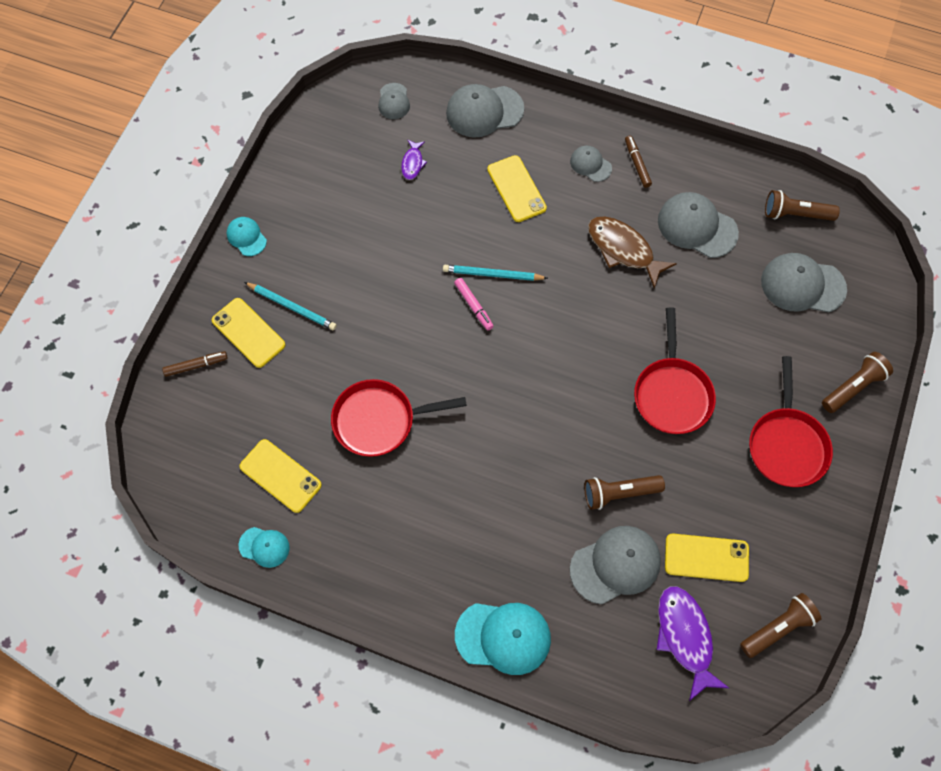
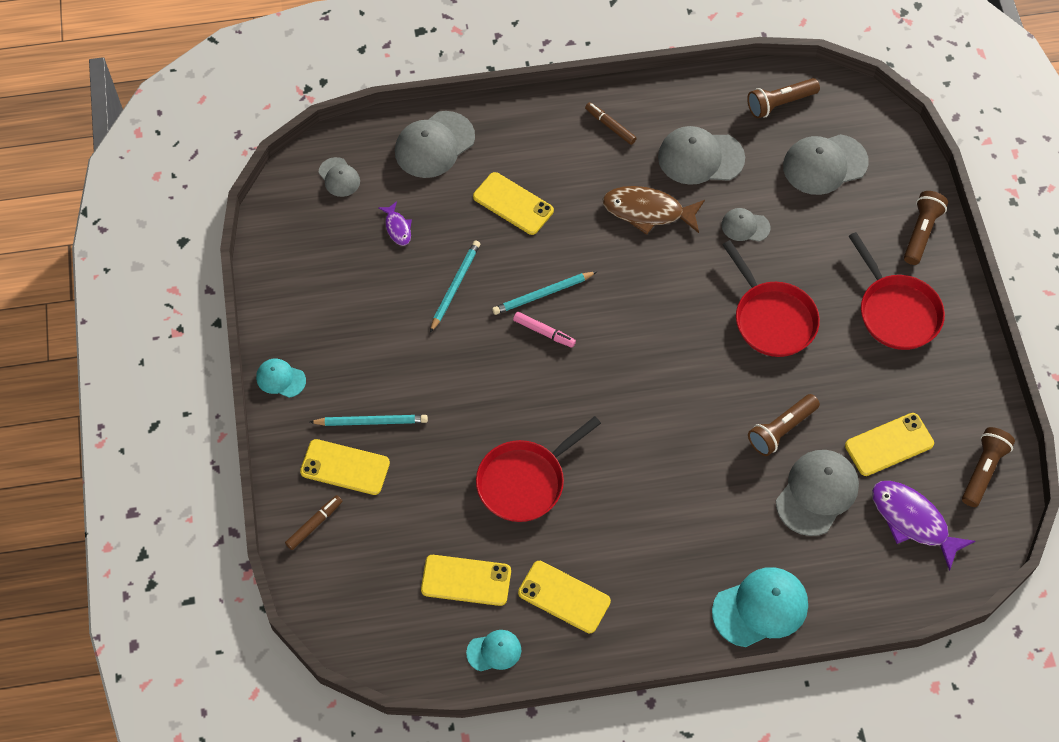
camera: 30 degrees left, 5 degrees down
grey cap [570,146,612,182] -> grey cap moved to [722,208,770,242]
none -> turquoise pencil [430,240,480,333]
none -> yellow phone [518,561,611,633]

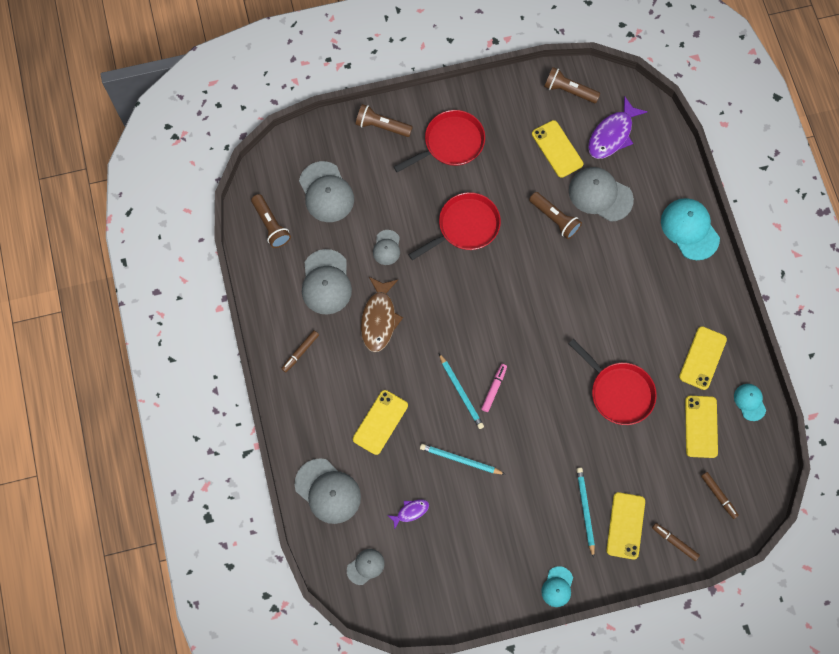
camera: 95 degrees left, 10 degrees up
none -> brown marker [701,472,739,519]

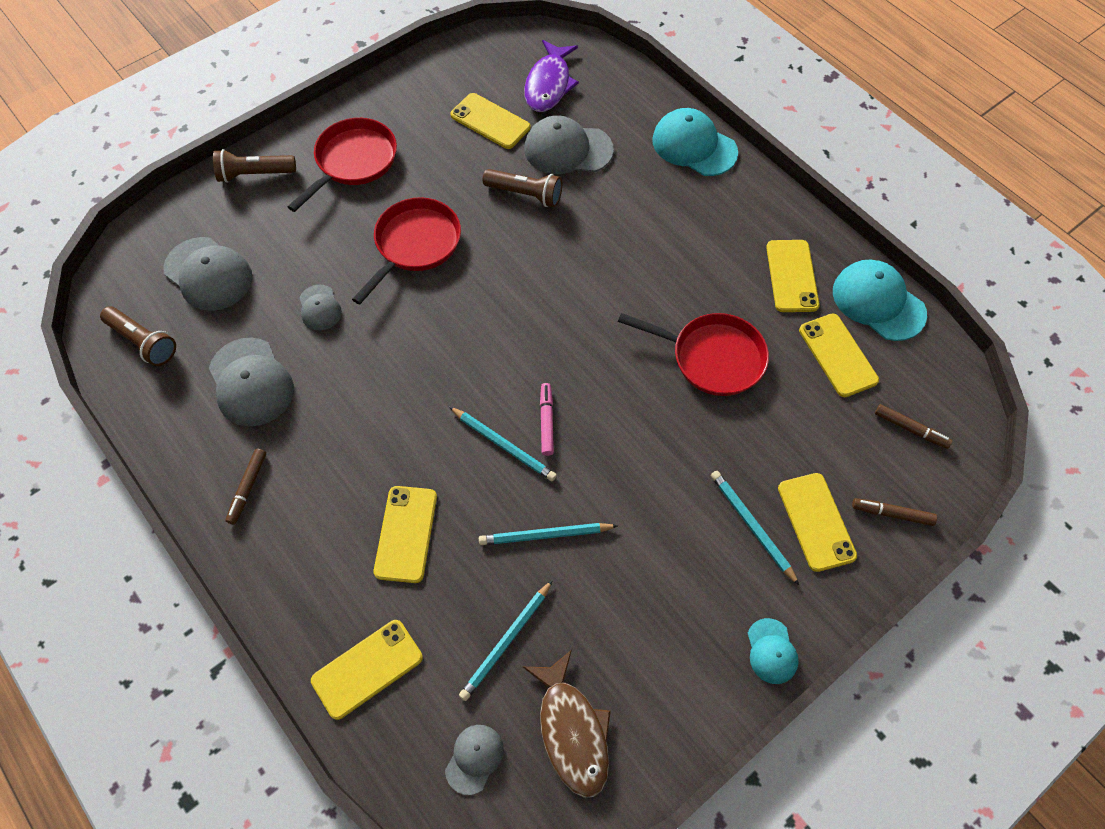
camera: 25 degrees left, 10 degrees down
grey cap [295,458,361,524] -> yellow phone [311,620,423,720]
brown fish [361,277,403,352] -> brown fish moved to [523,650,611,797]
purple fish [387,499,429,529] -> turquoise pencil [459,580,553,701]
brown flashlight [544,67,601,103] -> none
turquoise cap [734,384,766,421] -> turquoise cap [833,260,927,341], size x1.81

